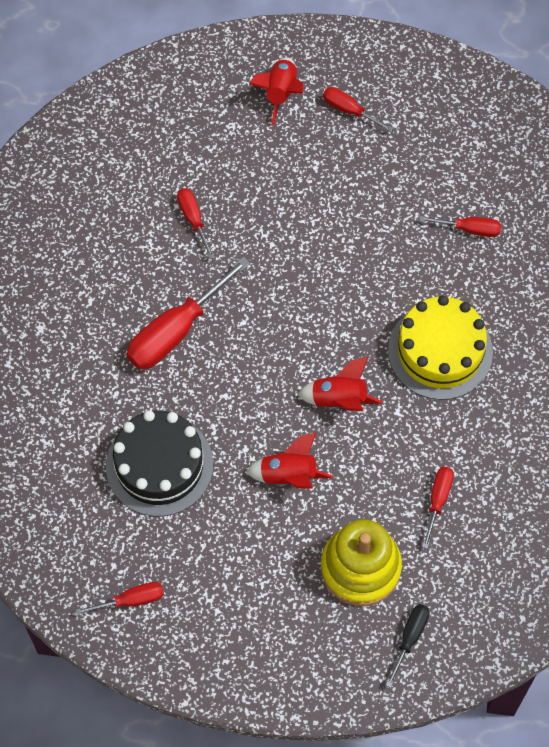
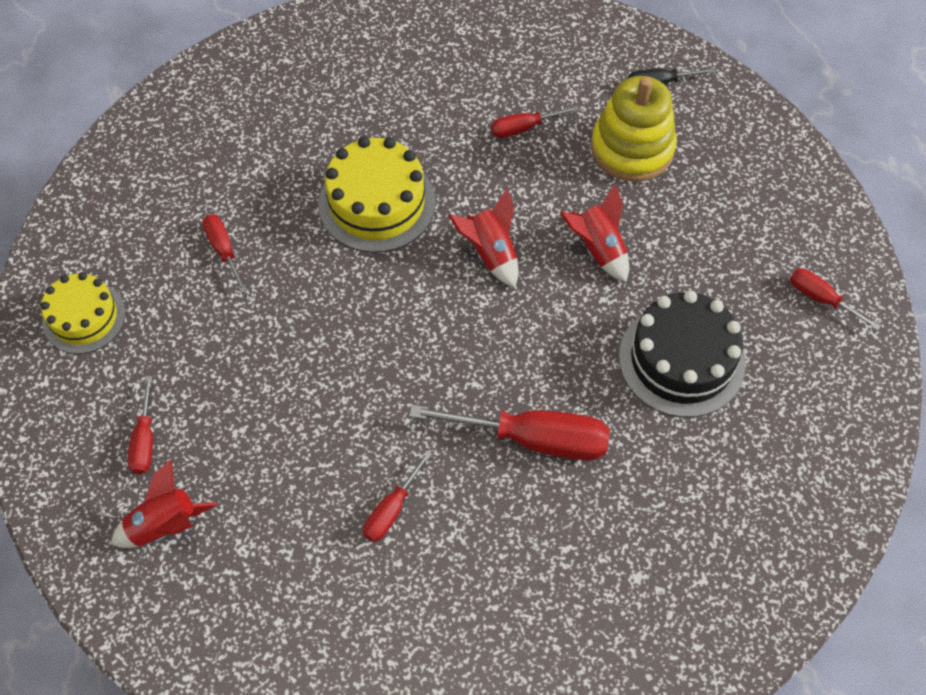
camera: 125 degrees left, 5 degrees down
none -> yellow cake [41,272,126,354]

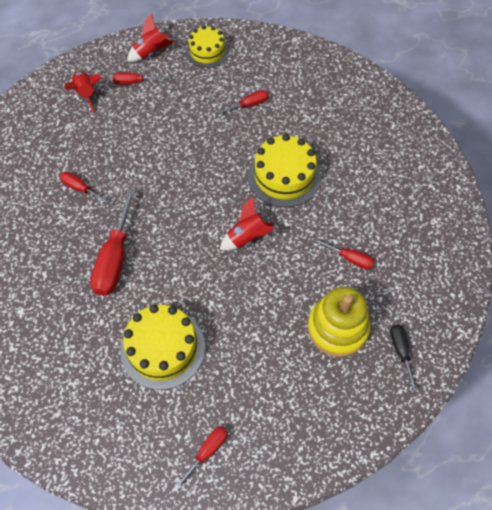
camera: 90 degrees right, 0 degrees up
red screwdriver [491,106,579,138] -> red screwdriver turned 135 degrees clockwise [314,238,375,270]
red rocket [560,184,629,282] -> red rocket moved to [127,13,174,62]
black cake [619,291,746,417] -> yellow cake [120,304,205,390]

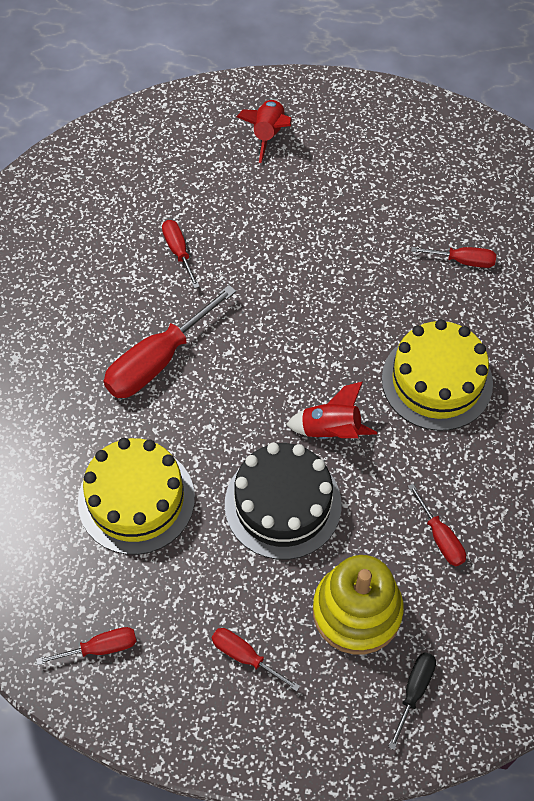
camera: 35 degrees right, 0 degrees up
red screwdriver [113,72,167,85] -> red screwdriver moved to [212,628,300,692]
red rocket [127,13,174,62] -> none
yellow cake [186,26,229,68] -> none
none -> black cake [225,443,342,560]

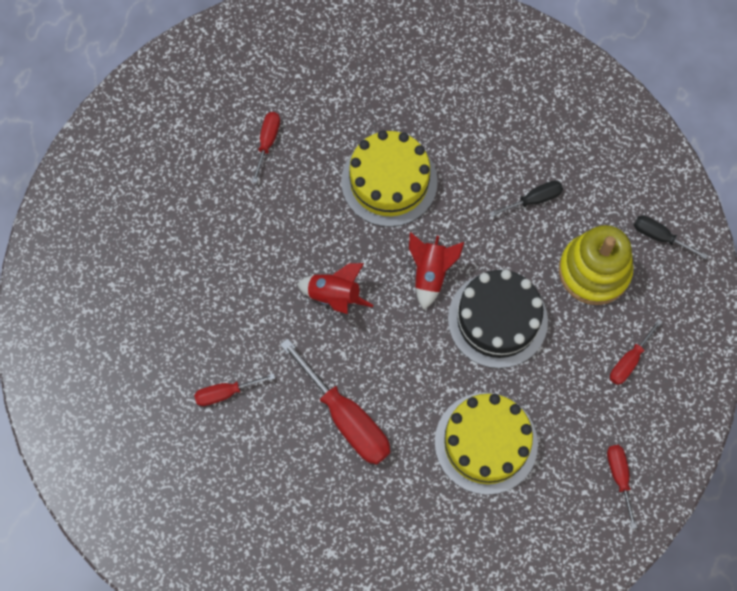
camera: 85 degrees left, 10 degrees up
red rocket [237,99,292,163] -> red rocket moved to [297,263,373,314]
red screwdriver [408,484,466,566] -> black screwdriver [489,180,563,217]

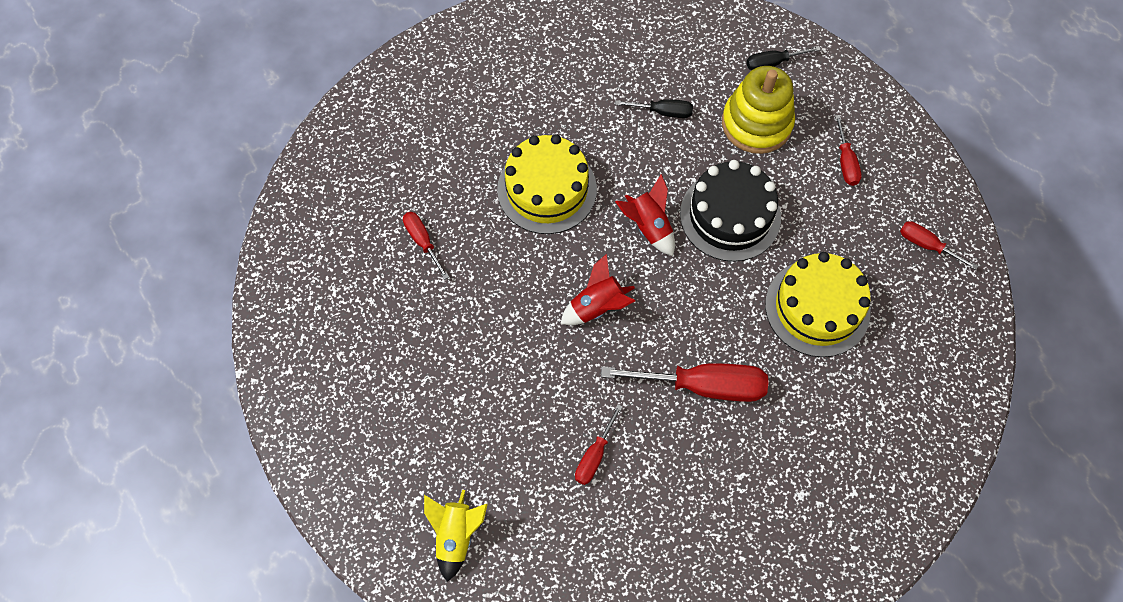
camera: 45 degrees left, 5 degrees down
black screwdriver [489,180,563,217] -> black screwdriver turned 75 degrees clockwise [615,99,693,118]
none -> yellow rocket [424,490,488,582]

